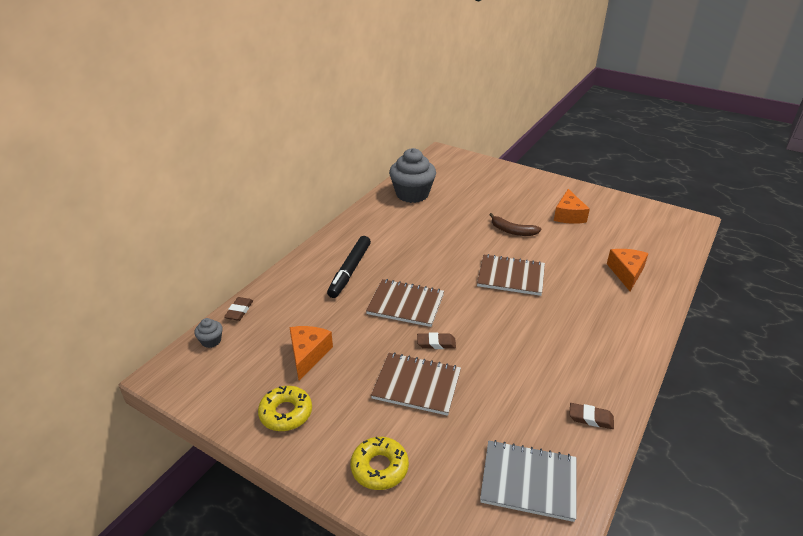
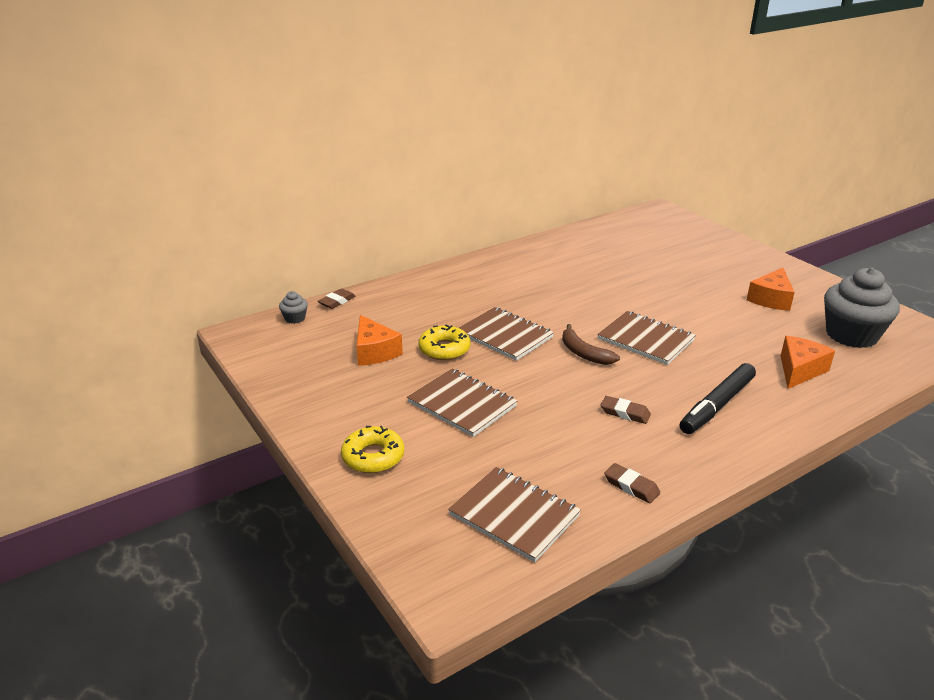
camera: 25 degrees right, 5 degrees down
yellow donut [258,386,312,431] -> yellow donut moved to [419,324,470,360]
orange cheese [289,326,333,380] -> orange cheese turned 120 degrees clockwise [356,315,403,366]
black marker [327,236,371,298] -> black marker moved to [680,363,756,434]
grey cupcake [389,148,436,203] -> grey cupcake moved to [824,268,900,348]
brown eraser [417,332,456,349] -> brown eraser moved to [601,396,651,424]
grey notebook [480,440,576,522] -> brown notebook [448,467,581,562]
brown banana [489,213,541,236] -> brown banana moved to [562,324,620,365]

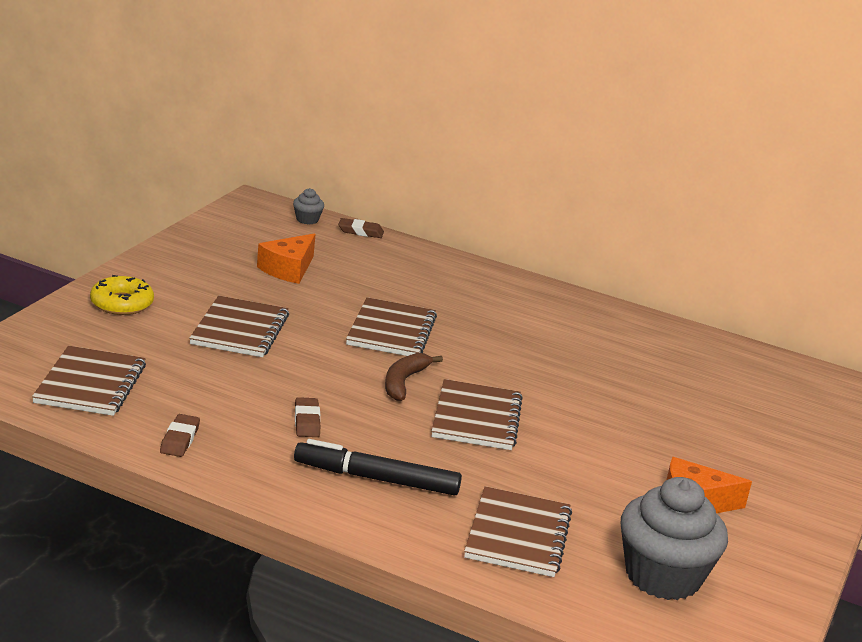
camera: 55 degrees right, 5 degrees down
yellow donut [419,324,470,360] -> none
orange cheese [781,336,835,389] -> brown notebook [464,486,572,577]

